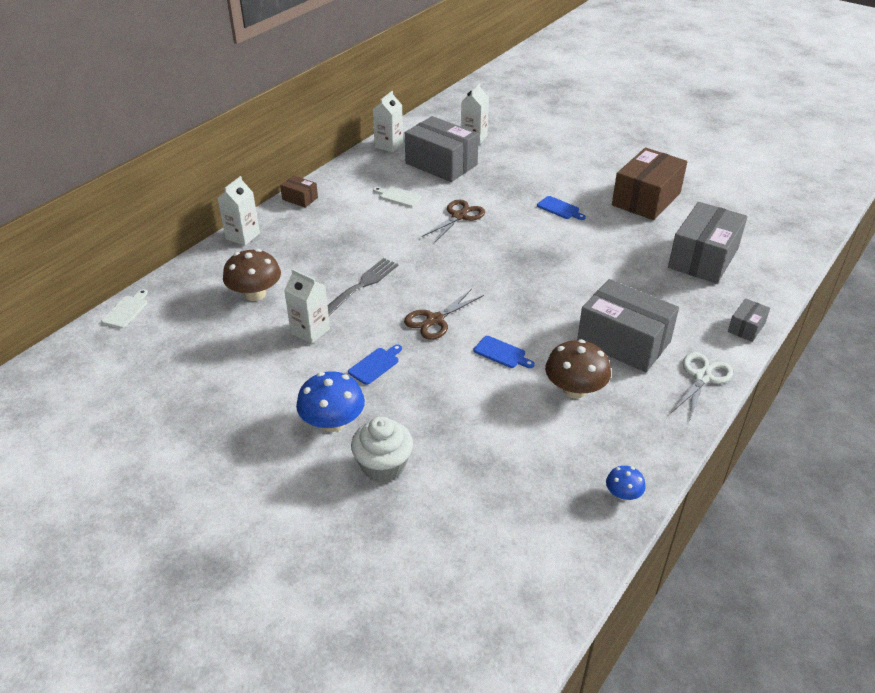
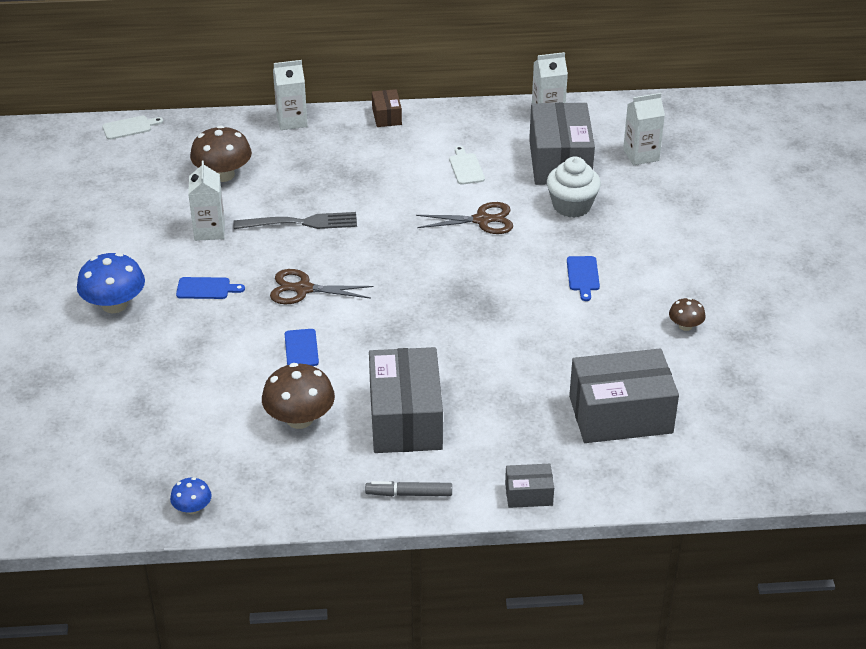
camera: 50 degrees right, 0 degrees up
white cupcake [351,417,413,483] -> white cupcake moved to [547,157,601,218]
brown box [612,148,687,220] -> brown mushroom [669,298,706,331]
white scissors [671,352,733,421] -> grey marker [365,481,452,496]

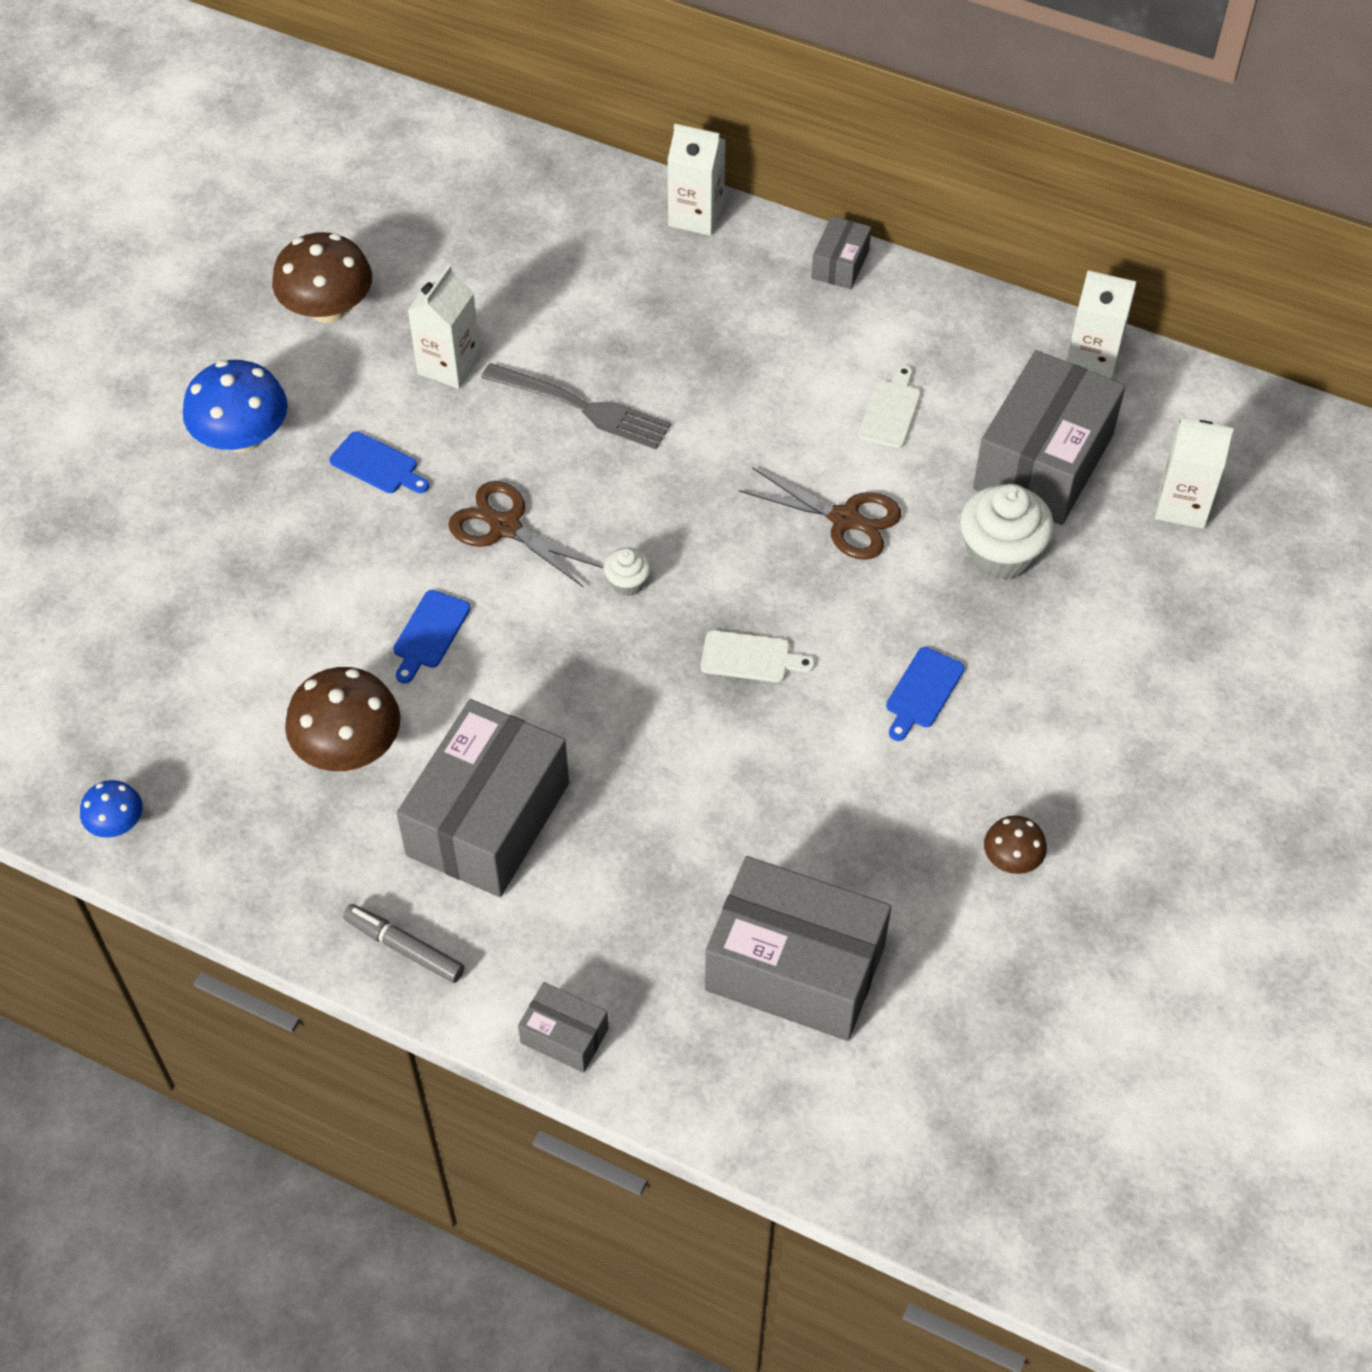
camera: 30 degrees right, 15 degrees up
white cutting board [102,116,163,140] -> white cutting board moved to [701,630,815,682]
brown mushroom [190,125,252,182] -> brown mushroom moved to [272,232,372,323]
brown box [372,89,402,127] -> grey box [811,216,871,289]
none -> white cupcake [604,548,651,596]

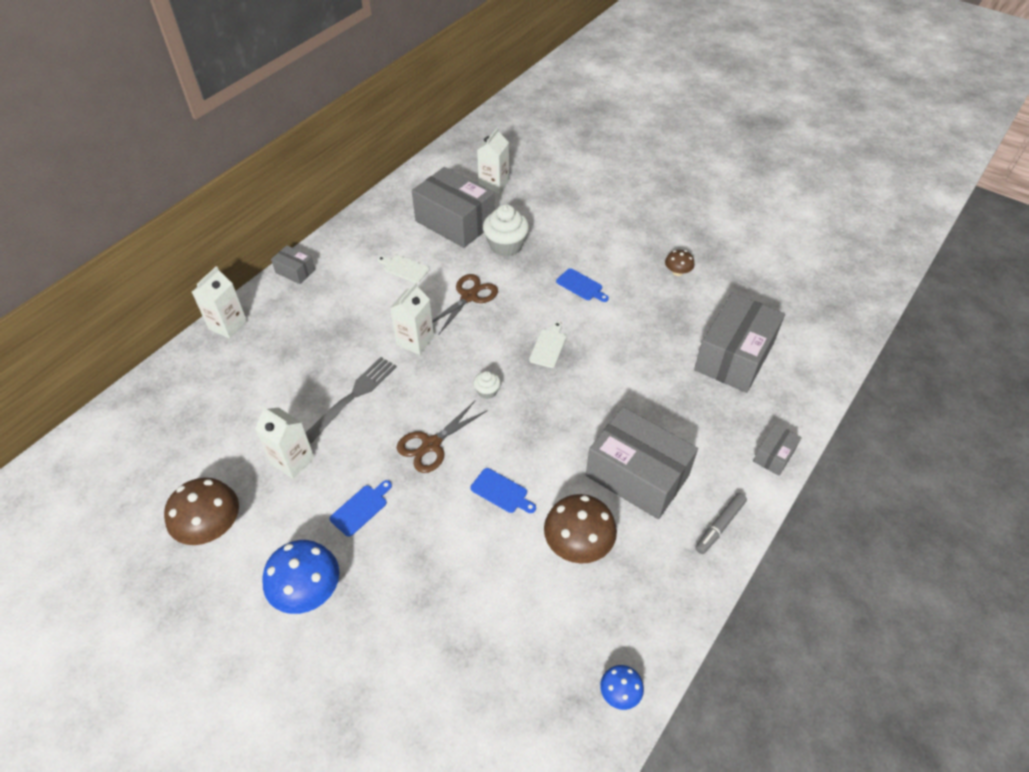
camera: 80 degrees left, 5 degrees down
white carton [1066,271,1136,379] -> white carton moved to [390,282,434,355]

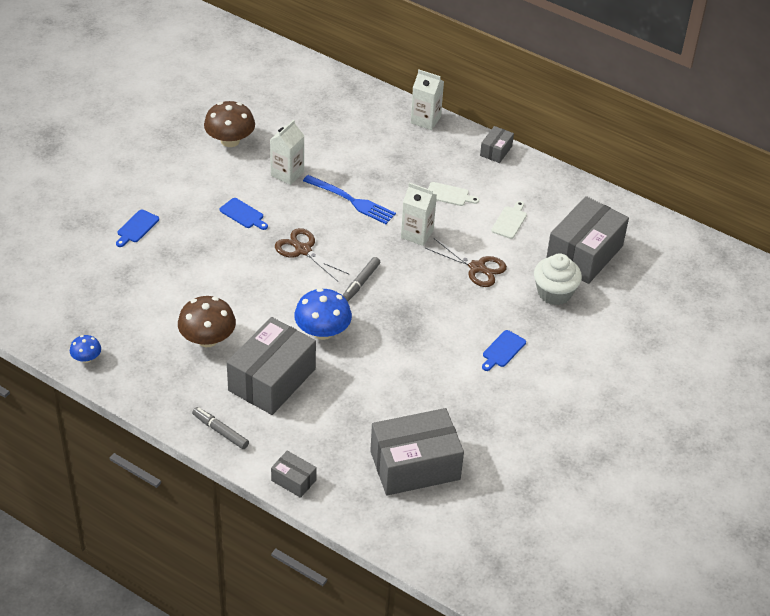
camera: 85 degrees right, 5 degrees down
blue mushroom [262,540,339,614] -> blue mushroom moved to [294,288,352,340]
grey fork [306,357,397,443] -> blue fork [303,175,396,224]
blue cutting board [470,468,536,513] -> blue cutting board moved to [116,209,159,247]
white cupcake [473,371,501,399] -> grey marker [342,257,380,302]
white carton [477,127,509,194] -> none
white cutting board [529,321,566,368] -> white cutting board moved to [428,182,479,206]
brown mushroom [665,250,695,276] -> none
grey box [694,293,785,393] -> grey box turned 45 degrees counterclockwise [370,408,464,495]

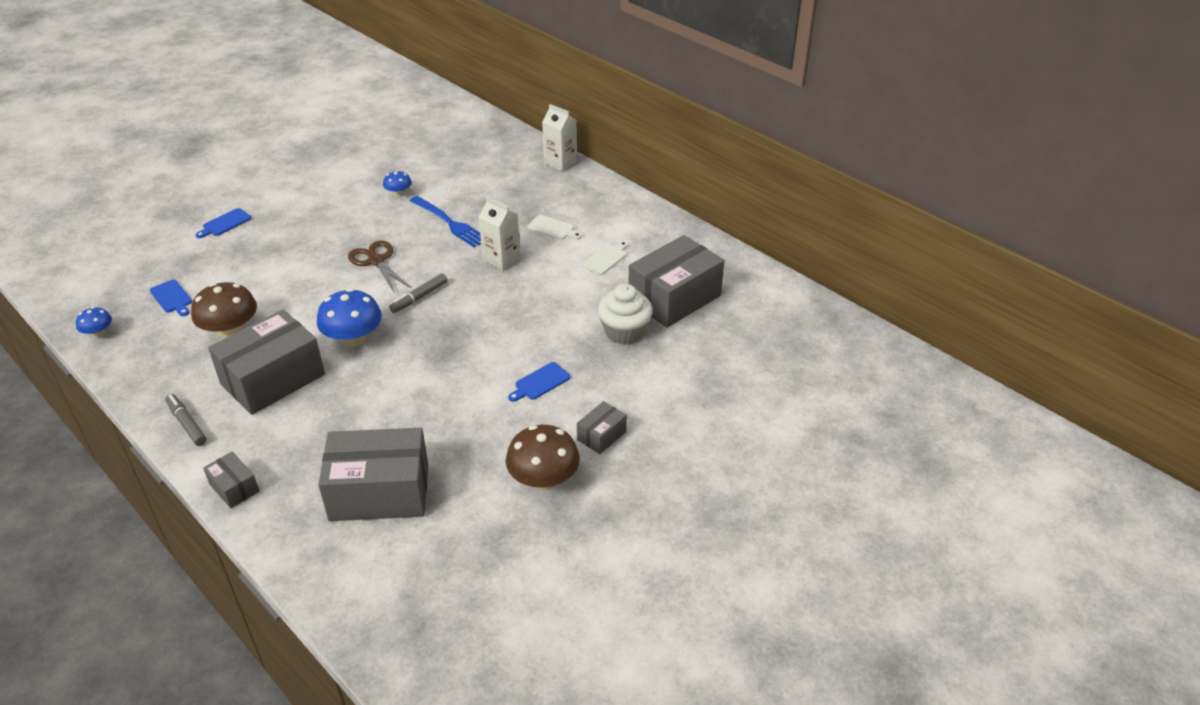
camera: 15 degrees right, 5 degrees down
brown mushroom [204,101,255,147] -> brown mushroom moved to [506,425,580,491]
blue cutting board [220,198,268,230] -> blue cutting board moved to [150,280,192,316]
white carton [270,120,304,185] -> blue mushroom [383,170,412,197]
brown scissors [425,238,507,287] -> none
grey box [480,126,514,163] -> grey box moved to [577,401,627,454]

